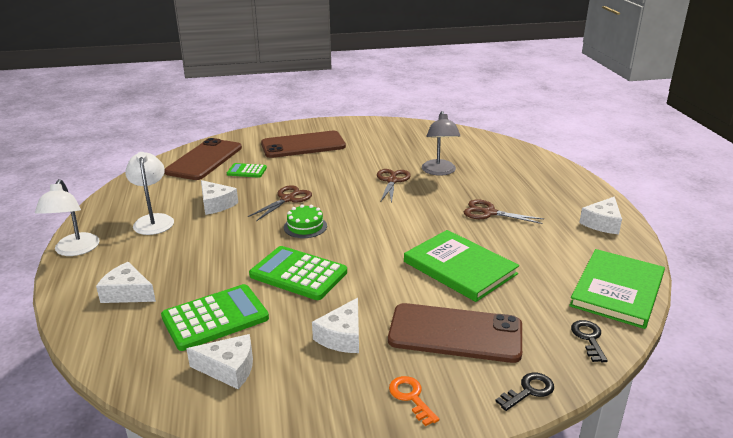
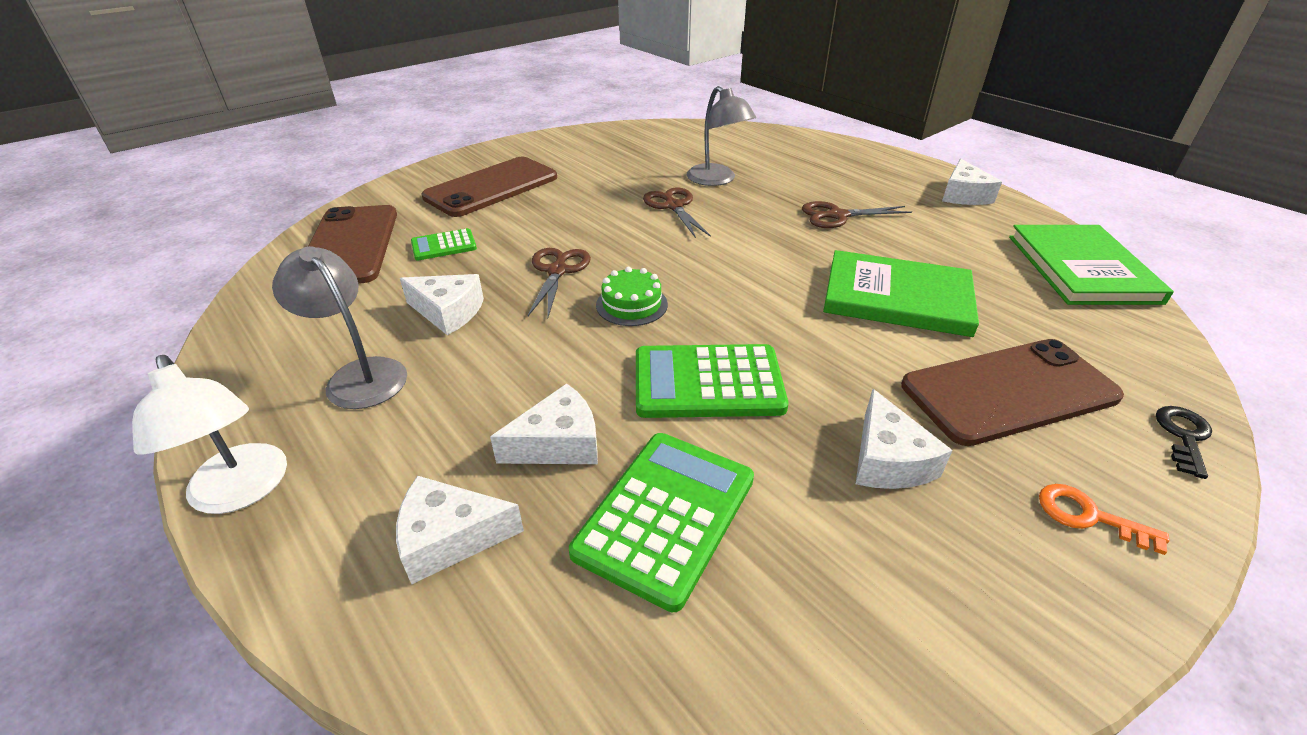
camera: 30 degrees left, 10 degrees up
white lamp [125,152,174,235] -> grey lamp [272,246,407,409]
white cheese [186,334,253,389] -> white cheese moved to [490,383,598,464]
black key [571,320,608,362] -> none

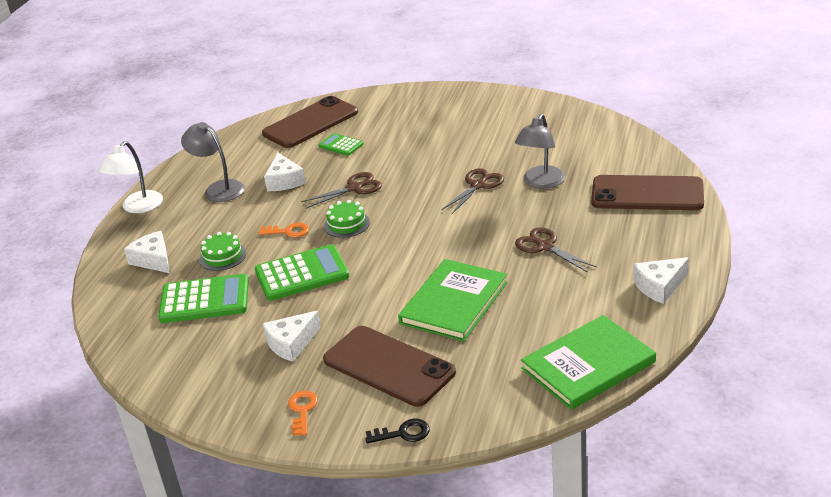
camera: 60 degrees right, 5 degrees down
grey lamp [272,246,407,409] -> grey lamp turned 60 degrees counterclockwise [181,122,245,202]
brown phone [422,157,557,217] -> brown phone moved to [591,175,704,210]
white cheese [490,383,598,464] -> green cake [199,232,246,271]
green calculator [636,344,789,418] -> green calculator turned 105 degrees clockwise [255,244,349,301]
green book [823,250,979,337] -> green book turned 45 degrees clockwise [398,259,508,342]
none -> orange key [259,223,309,238]

